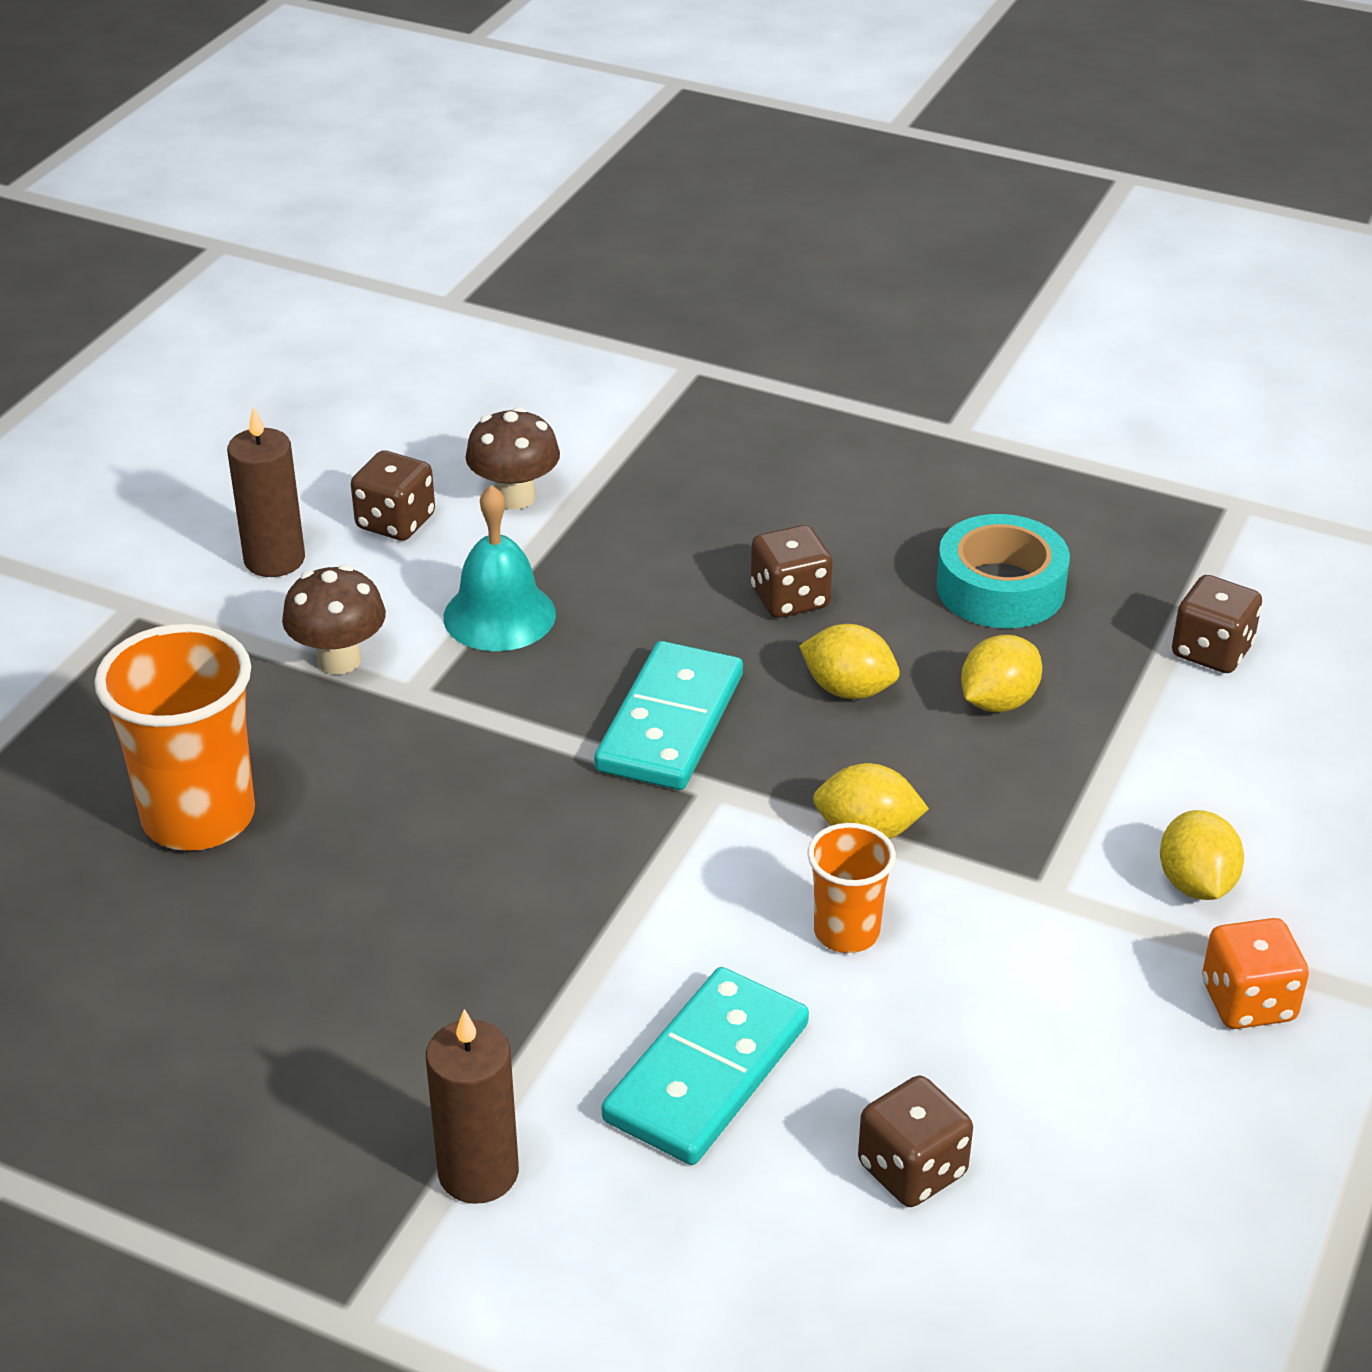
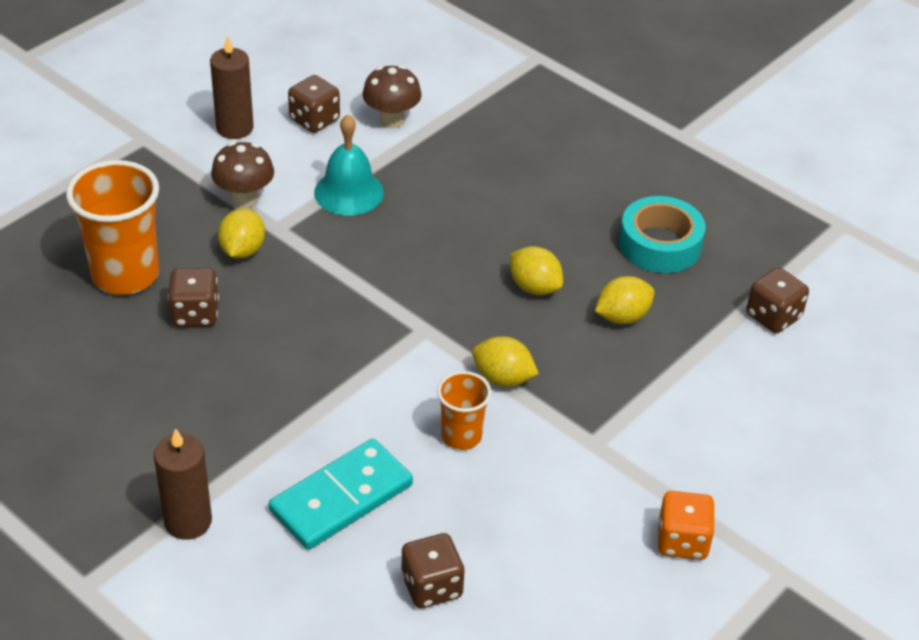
camera: 15 degrees right, 5 degrees up
turquoise domino [594,641,743,790] -> none
brown dice [751,525,833,618] -> brown dice moved to [168,268,219,327]
yellow lemon [1160,810,1244,900] -> yellow lemon moved to [218,208,265,259]

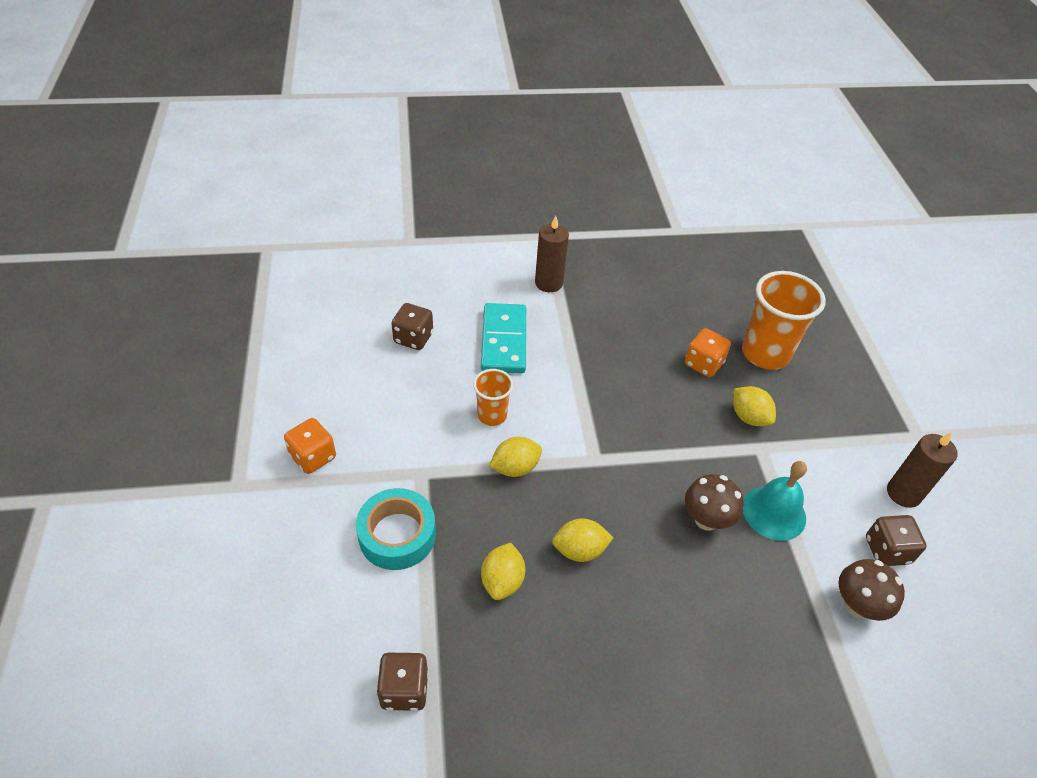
camera: 130 degrees right, 5 degrees up
brown dice [168,268,219,327] -> orange dice [685,328,731,377]
brown mushroom [211,142,274,208] -> brown mushroom moved to [685,474,744,531]
turquoise tape [619,196,706,273] -> turquoise tape moved to [356,488,436,570]

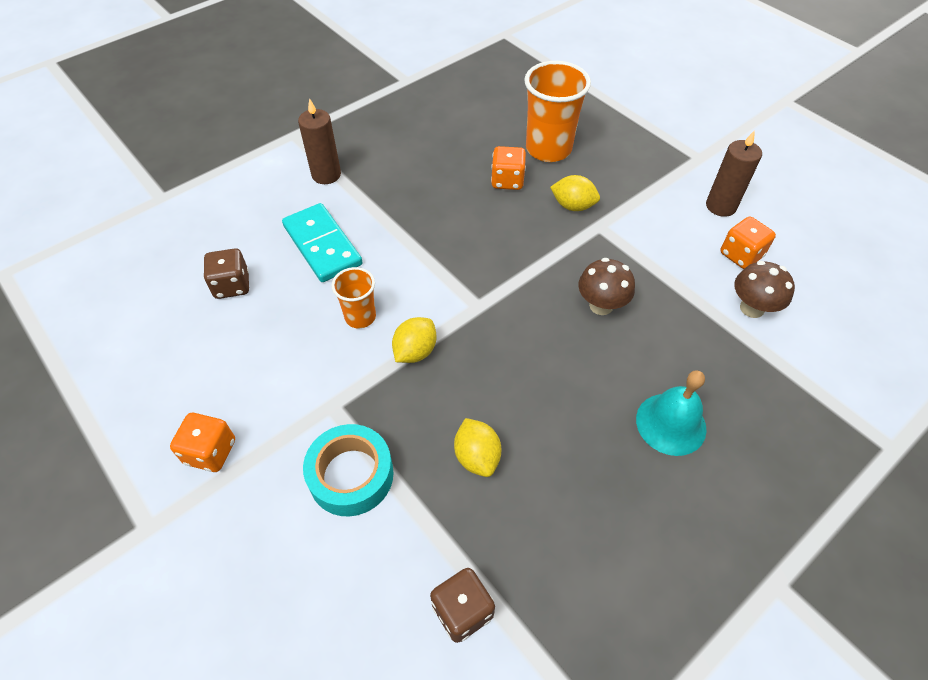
camera: 30 degrees left, 5 degrees up
yellow lemon [552,518,613,562] -> none
turquoise bell [743,461,807,541] -> turquoise bell moved to [636,370,706,456]
brown dice [866,515,926,566] -> orange dice [720,217,776,269]

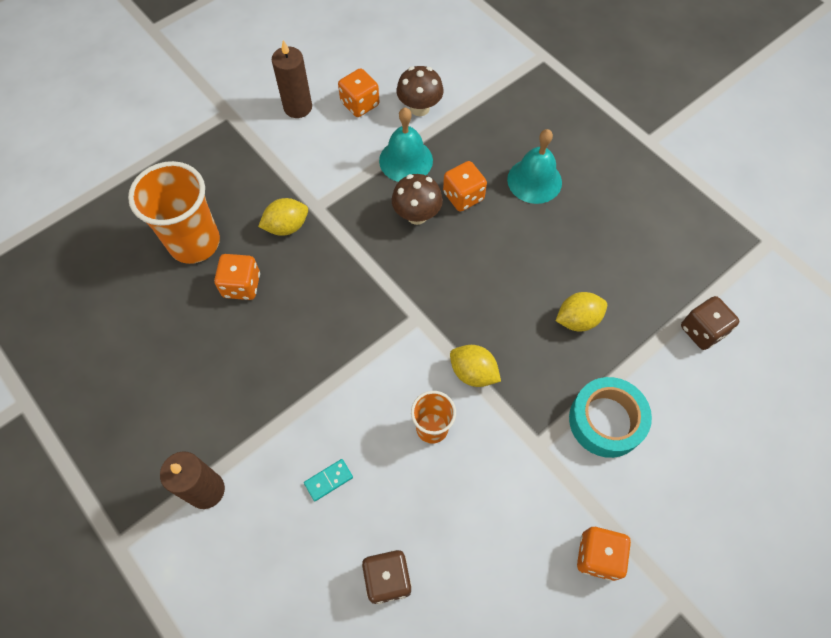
camera: 90 degrees left, 10 degrees up
turquoise domino [282,203,363,282] -> turquoise domino [304,459,353,501], size x0.42
yellow lemon [550,175,600,211] -> yellow lemon turned 45 degrees clockwise [258,198,308,236]
none -> turquoise bell [379,108,433,182]
none -> orange dice [443,161,487,211]

